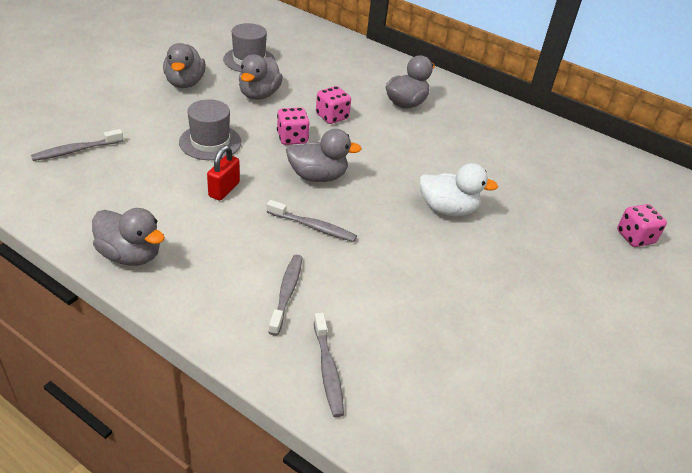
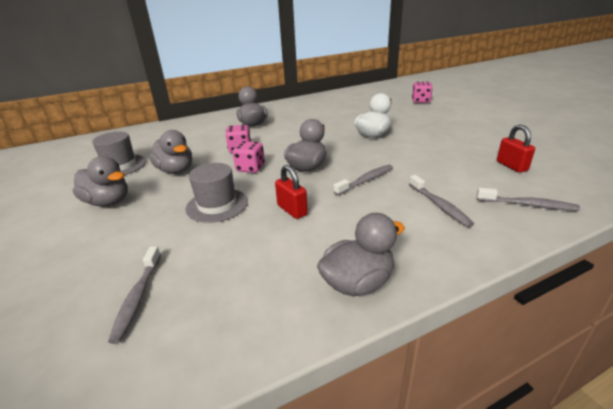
camera: 55 degrees left, 10 degrees down
grey toothbrush [268,255,302,336] -> grey toothbrush turned 150 degrees counterclockwise [409,175,474,227]
none -> red padlock [497,125,535,173]

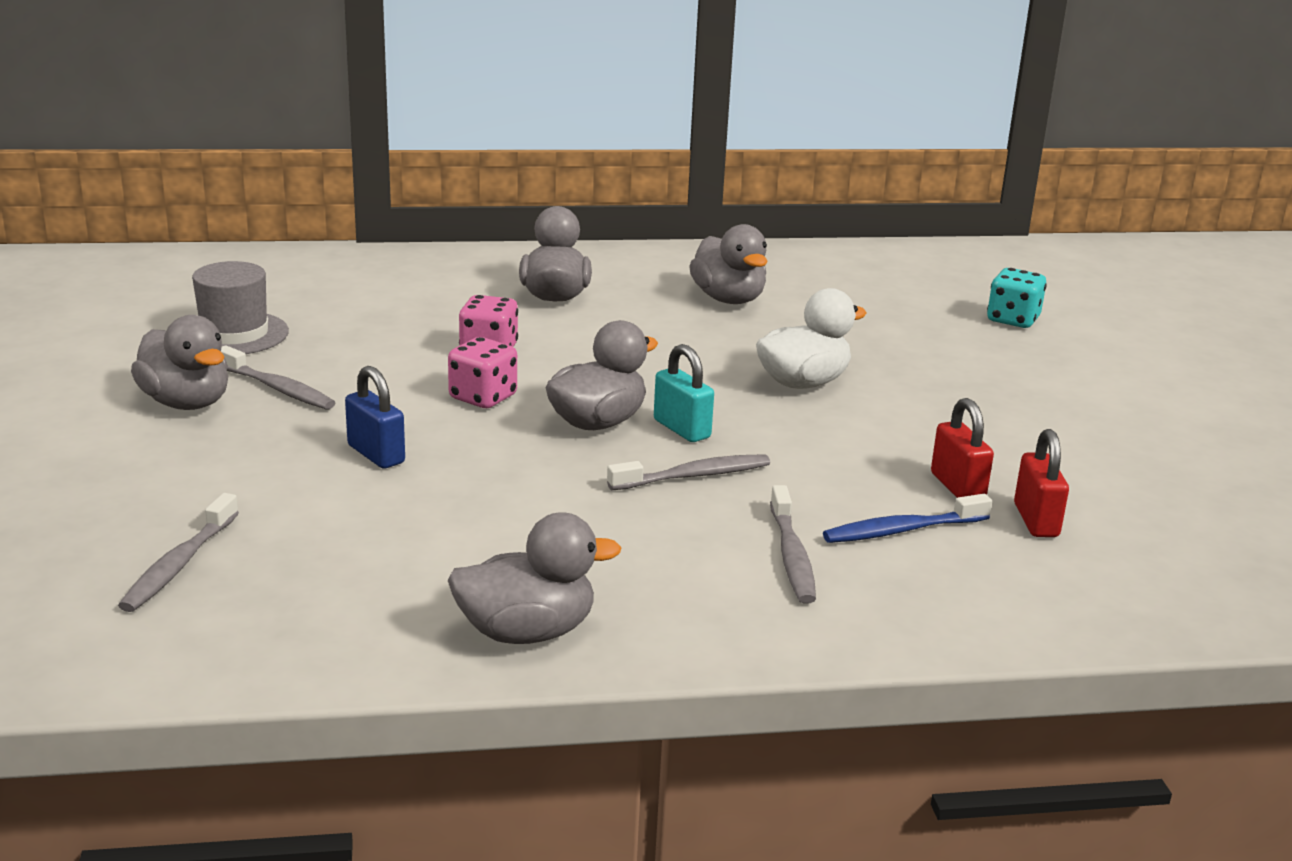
camera: 15 degrees right, 5 degrees down
grey duck [149,130,192,174] -> grey duck moved to [689,224,768,304]
grey hat [186,163,248,223] -> blue padlock [345,366,405,469]
red padlock [275,165,308,219] -> red padlock moved to [931,398,994,498]
pink dice [412,82,433,103] -> turquoise dice [987,268,1047,328]
grey toothbrush [477,187,580,211] -> grey toothbrush moved to [221,345,336,410]
none -> turquoise padlock [654,344,714,442]
none -> blue toothbrush [823,494,992,543]

